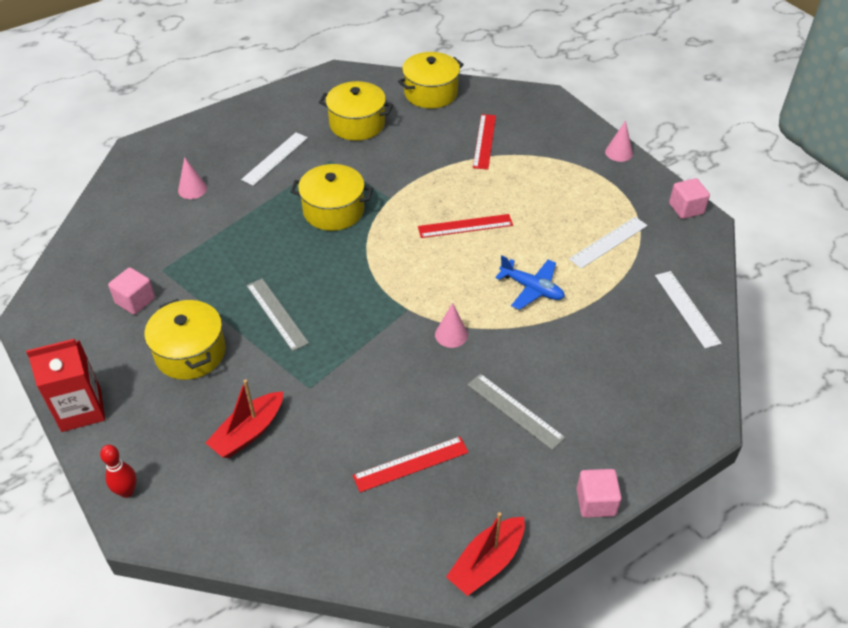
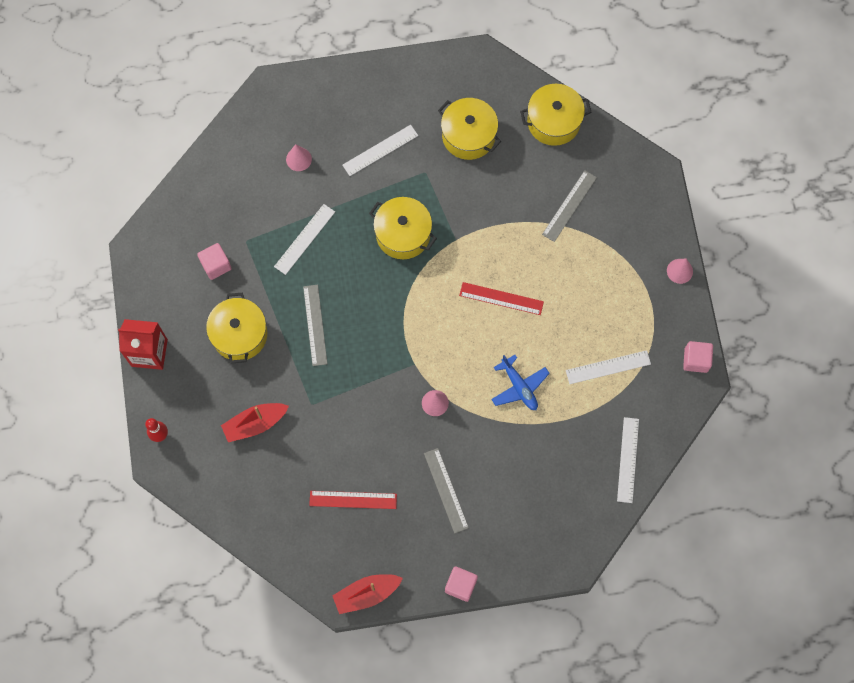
camera: 25 degrees right, 25 degrees up
red ruler [473,114,496,170] -> grey ruler [542,170,597,242]
none -> white ruler [274,204,335,275]

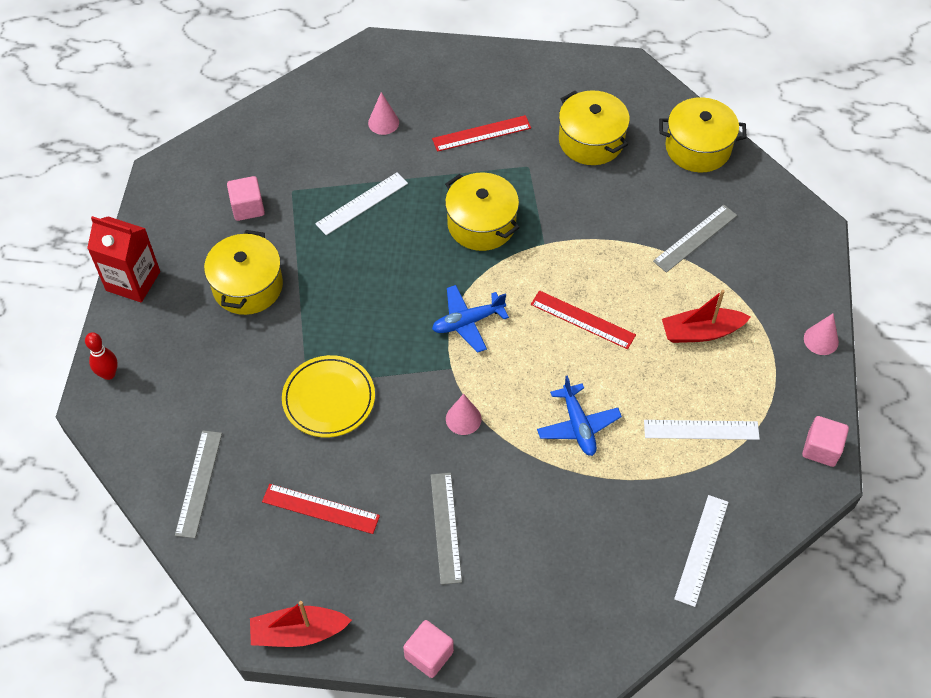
camera: 15 degrees right, 15 degrees down
red boat [221,403,289,442] -> red boat moved to [662,290,751,343]
grey ruler [303,285,327,366] -> grey ruler moved to [175,430,222,538]
white ruler [342,125,418,176] -> red ruler [432,115,531,152]
none -> yellow plate [282,355,375,438]
none -> blue plane [432,285,509,353]

